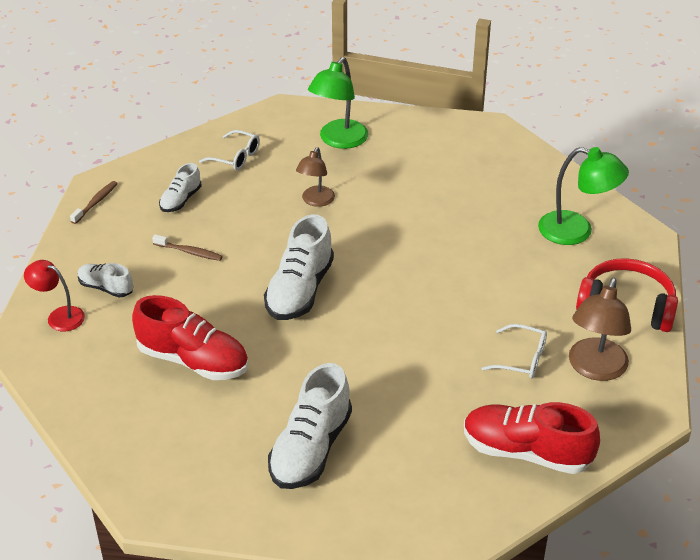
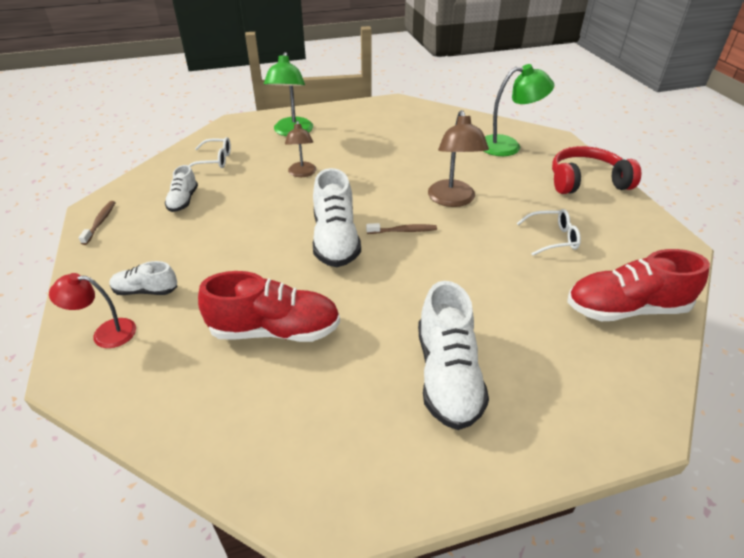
camera: 25 degrees left, 0 degrees up
brown toothbrush [152,234,223,261] -> brown toothbrush moved to [366,223,437,234]
brown lamp [569,278,631,381] -> brown lamp moved to [428,110,489,207]

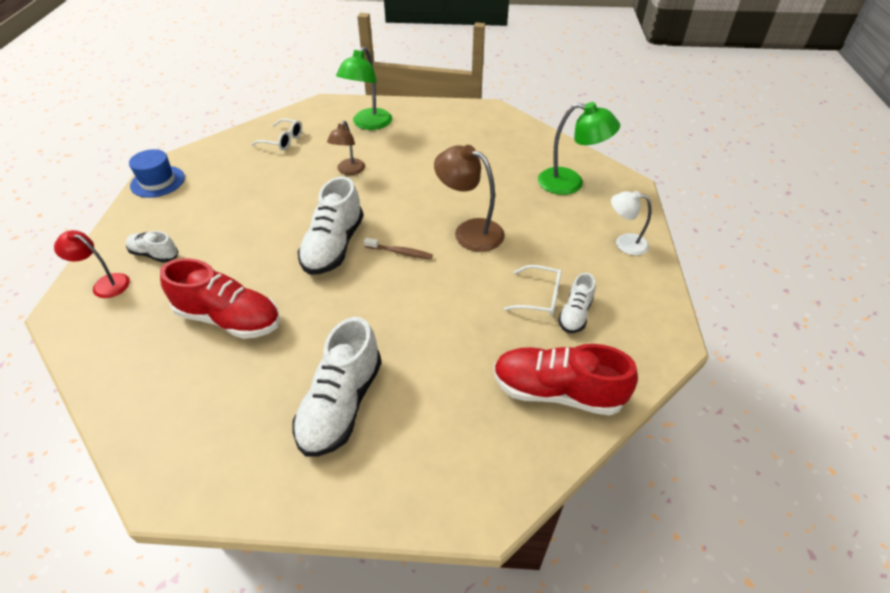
camera: 20 degrees right, 5 degrees up
brown toothbrush [79,201,116,245] -> blue hat [129,149,185,198]
white shoe [165,165,198,212] -> white shoe moved to [558,273,595,333]
brown lamp [428,110,489,207] -> brown lamp turned 105 degrees clockwise [434,145,505,252]
red headphones [552,146,641,194] -> white lamp [611,191,651,255]

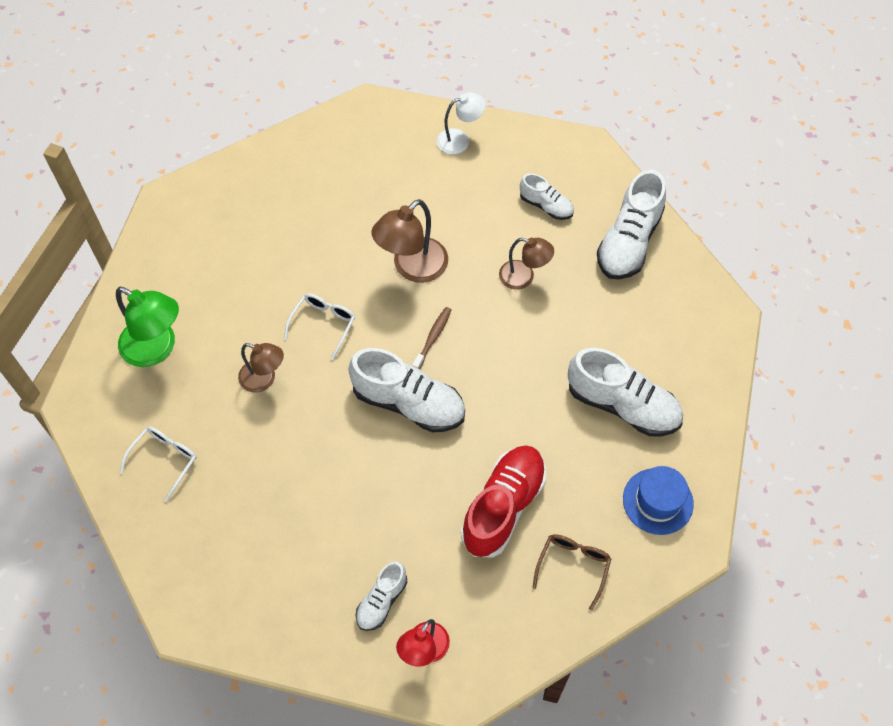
camera: 80 degrees left, 15 degrees up
blue hat [129,149,185,198] -> blue hat moved to [623,466,694,535]
red shoe [493,344,638,416] -> white shoe [597,170,666,279]
white glasses [504,265,562,316] -> white glasses moved to [284,293,355,360]
green lamp [538,102,620,195] -> none
white lamp [611,191,651,255] -> white lamp turned 135 degrees counterclockwise [437,92,486,154]
none -> brown lamp [499,238,554,290]
none -> brown glasses [532,534,611,610]

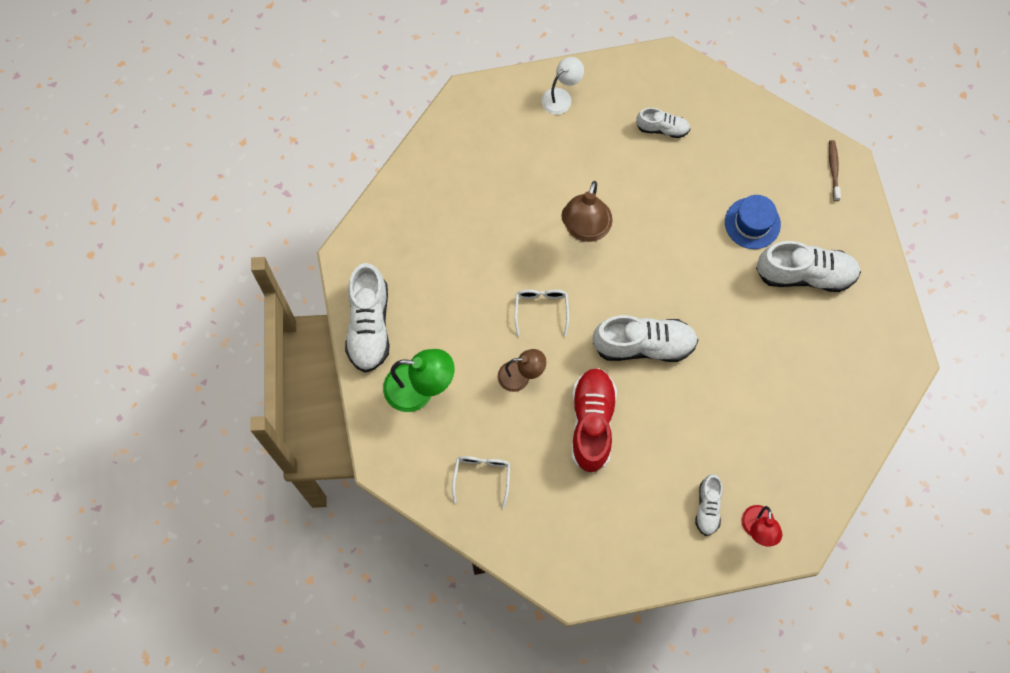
camera: 25 degrees left, 10 degrees up
brown toothbrush [412,307,451,370] -> brown toothbrush moved to [829,140,841,201]
red shoe [461,446,546,558] -> red shoe moved to [571,368,617,473]
brown lamp [499,238,554,290] -> none
brown glasses [532,534,611,610] -> none
white shoe [597,170,666,279] -> white shoe moved to [345,263,390,373]
blue hat [623,466,694,535] -> blue hat moved to [725,195,781,249]

